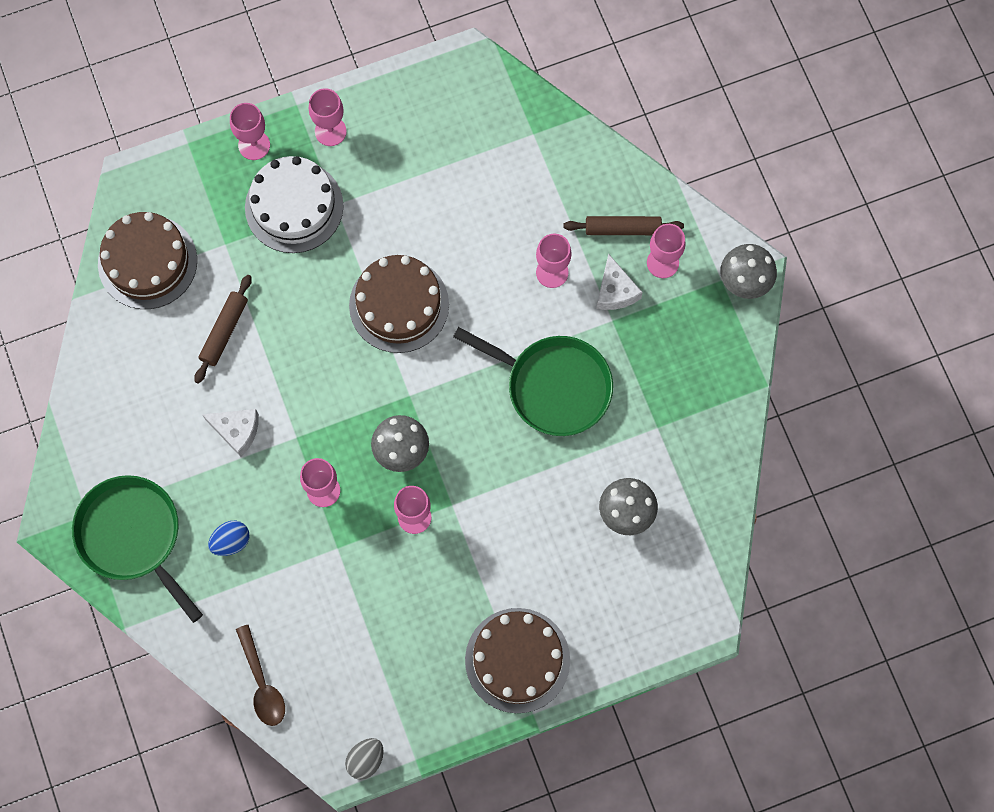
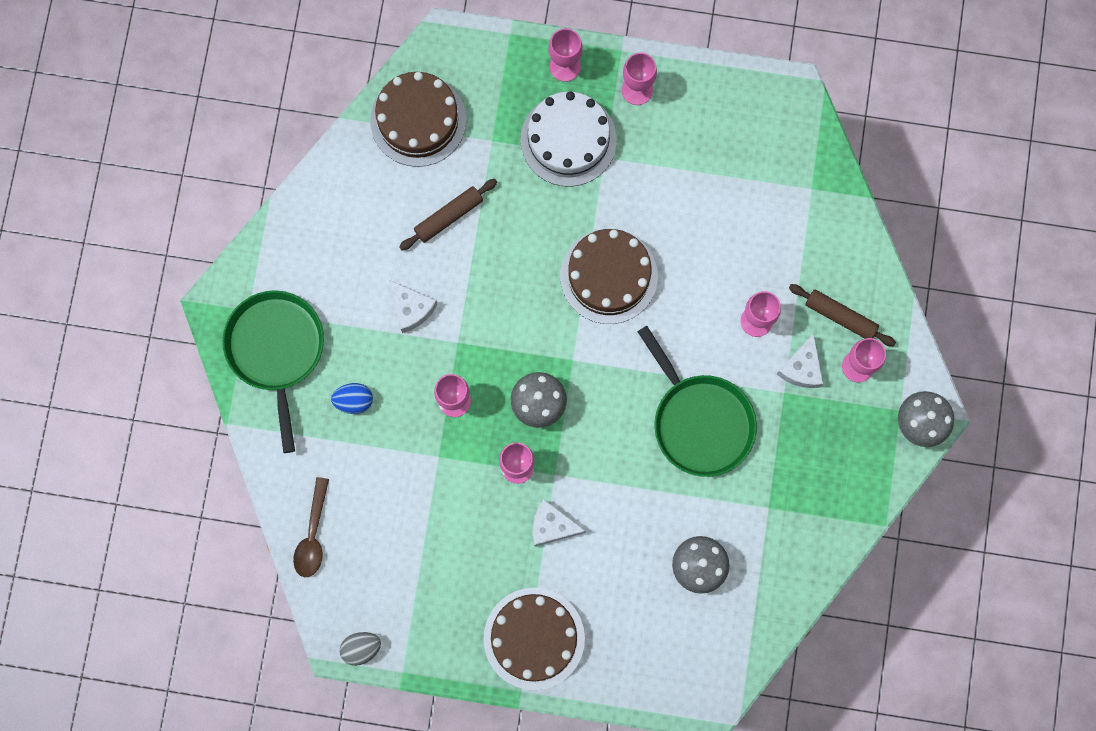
camera: 30 degrees right, 5 degrees up
none -> white cheese [533,499,586,546]

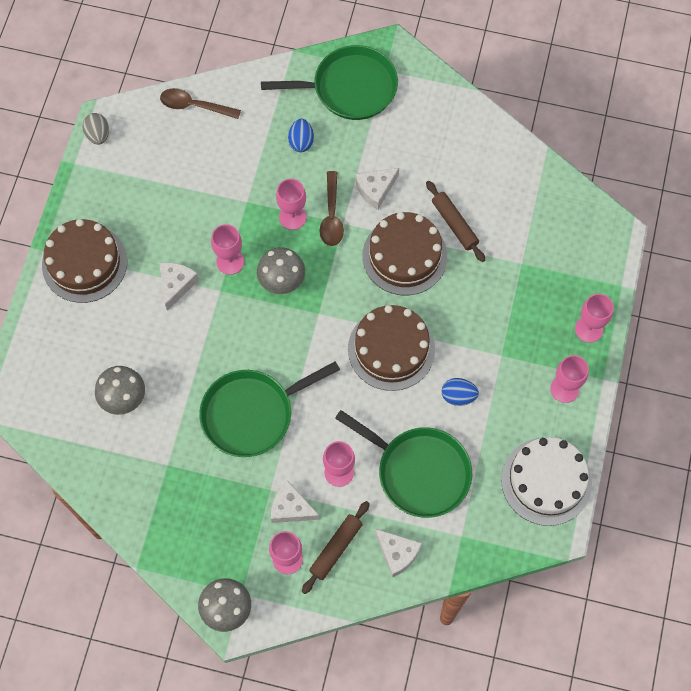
camera: 95 degrees right, 10 degrees down
brown cake [370,72,466,167] -> brown cake moved to [363,212,447,295]
white cake [521,91,617,187] -> white cake moved to [501,437,592,526]
none -> brown spoon [320,171,344,246]
none -> green pan [335,410,472,518]
none -> white cheese [375,529,422,578]
none -> blue egg [442,378,479,406]

